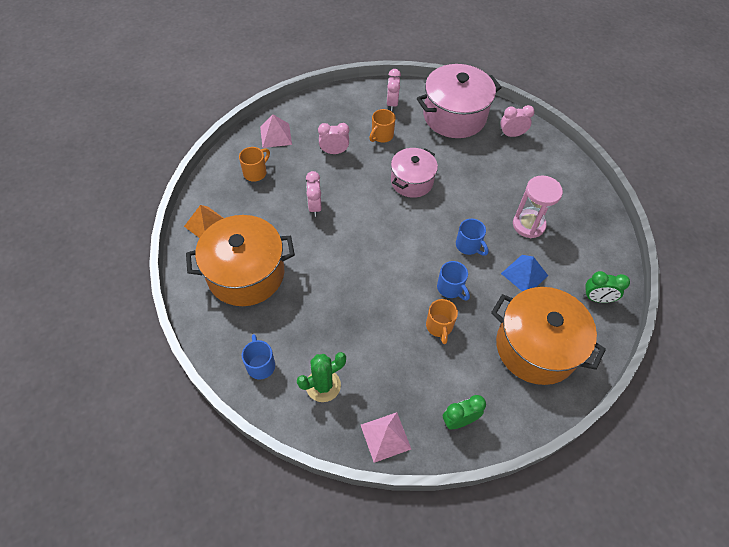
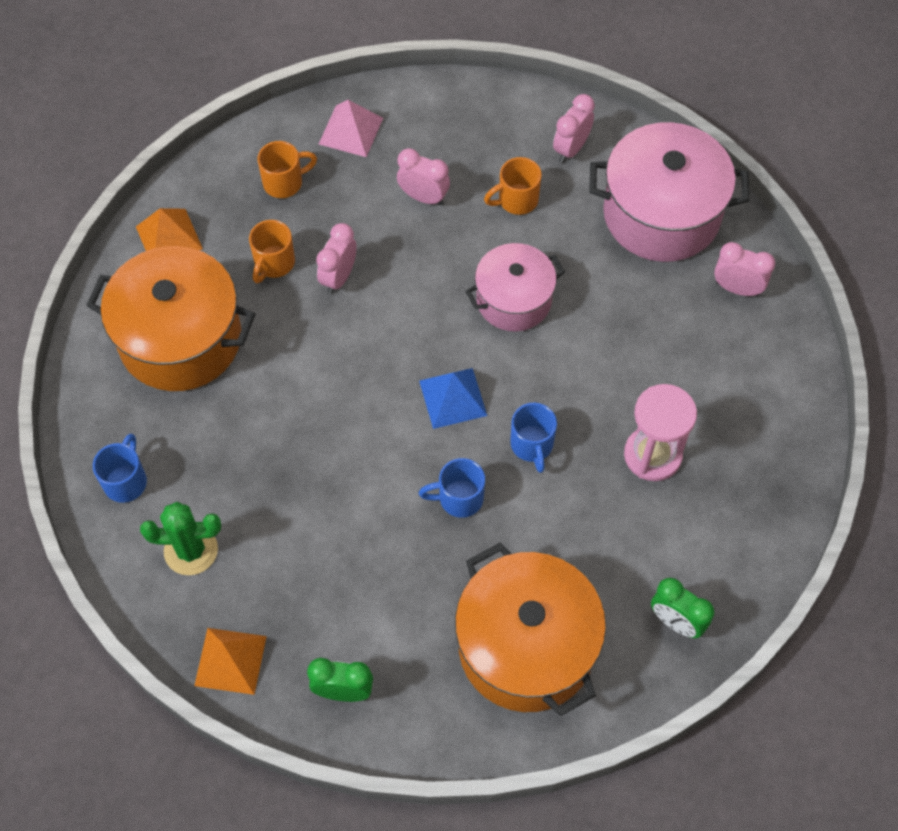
camera: 30 degrees right, 5 degrees up
pink pyramid [361,412,411,463] -> orange pyramid [194,628,267,695]
orange mug [426,299,458,344] -> orange mug moved to [249,220,295,283]
blue mug [437,261,470,301] -> blue mug turned 90 degrees clockwise [419,458,485,518]
blue pyramid [501,255,548,292] -> blue pyramid moved to [419,368,487,429]

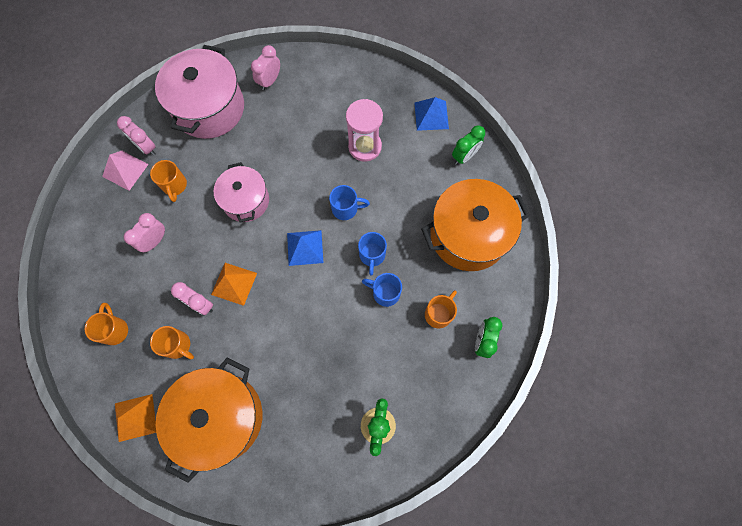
camera: 80 degrees left, 10 degrees up
blue mug [93,433,147,503] -> blue mug moved to [362,273,402,307]
orange pyramid [194,628,267,695] -> orange pyramid moved to [211,263,257,306]
pink pyramid [319,100,383,157] -> pink pyramid moved to [102,150,149,191]
none -> blue pyramid [414,97,449,131]
none -> orange mug [425,291,457,328]

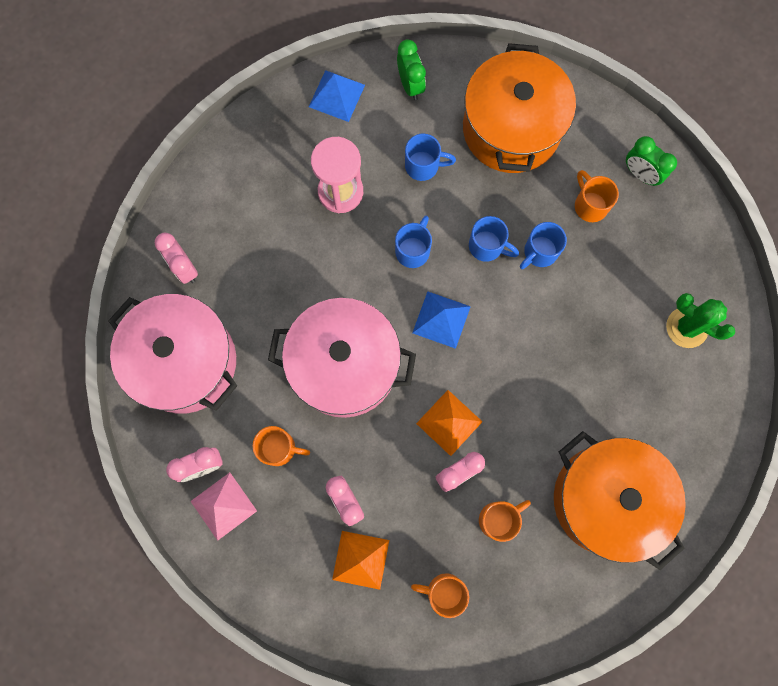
camera: 65 degrees left, 5 degrees up
orange pyramid [115,394,156,442] -> orange pyramid moved to [332,531,389,590]
pink pot [214,162,269,223] -> pink pot [268,298,416,418], size x1.61
none -> blue mug [405,134,456,181]

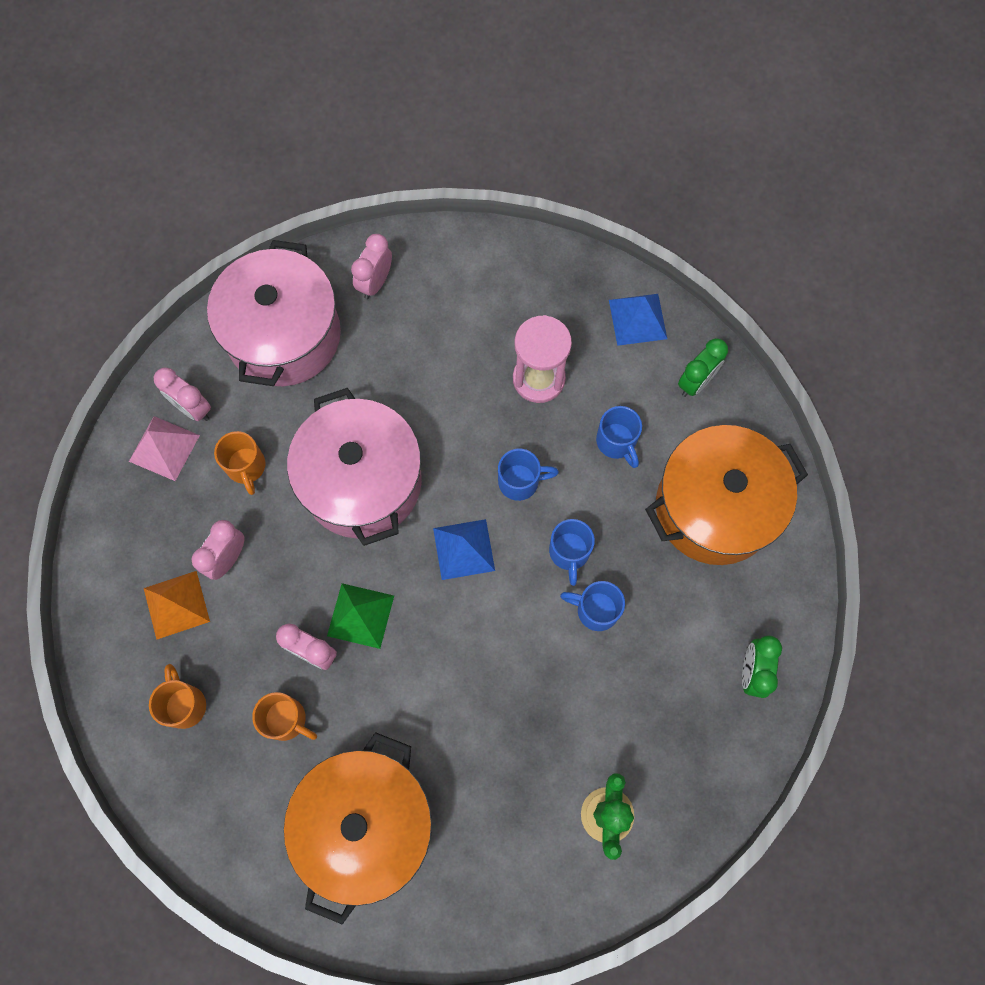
camera: 60 degrees right, 5 degrees down
orange pyramid [416,390,482,456] -> green pyramid [327,583,394,649]
orange mug [575,170,619,222] -> none

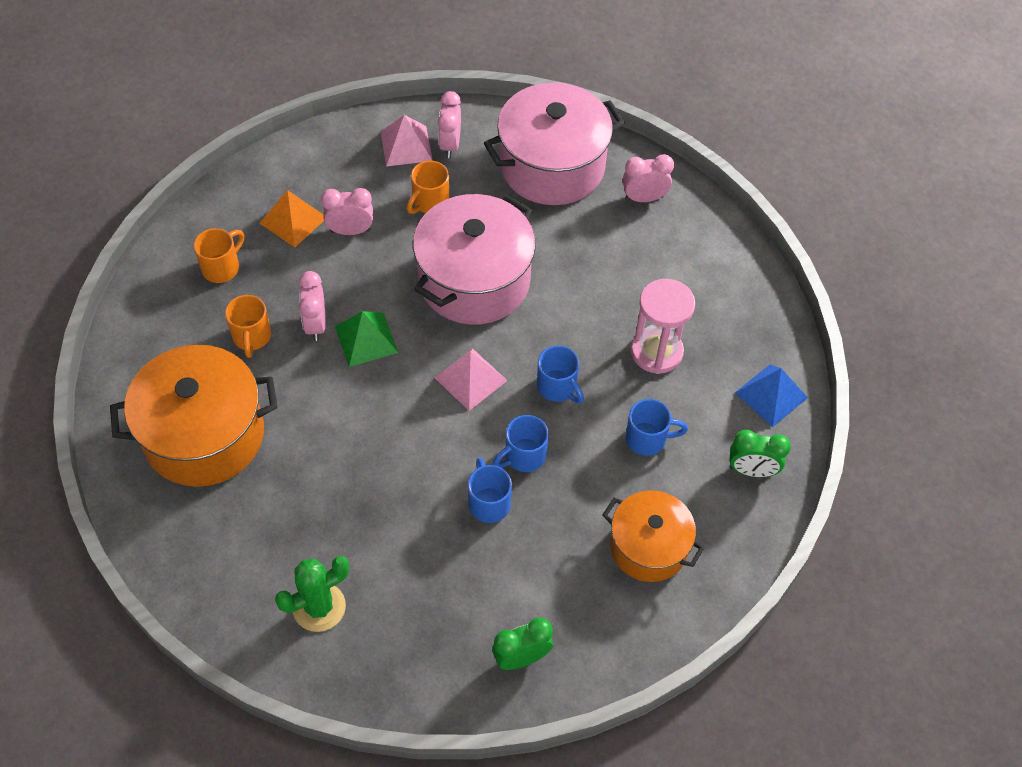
camera: 55 degrees right, 15 degrees down
blue pyramid [433,519,495,580] -> pink pyramid [435,348,508,411]
blue mug [596,406,642,468] -> blue mug turned 120 degrees counterclockwise [626,399,688,456]
orange pot [645,425,808,565] -> orange pot [602,490,704,582], size x0.62

